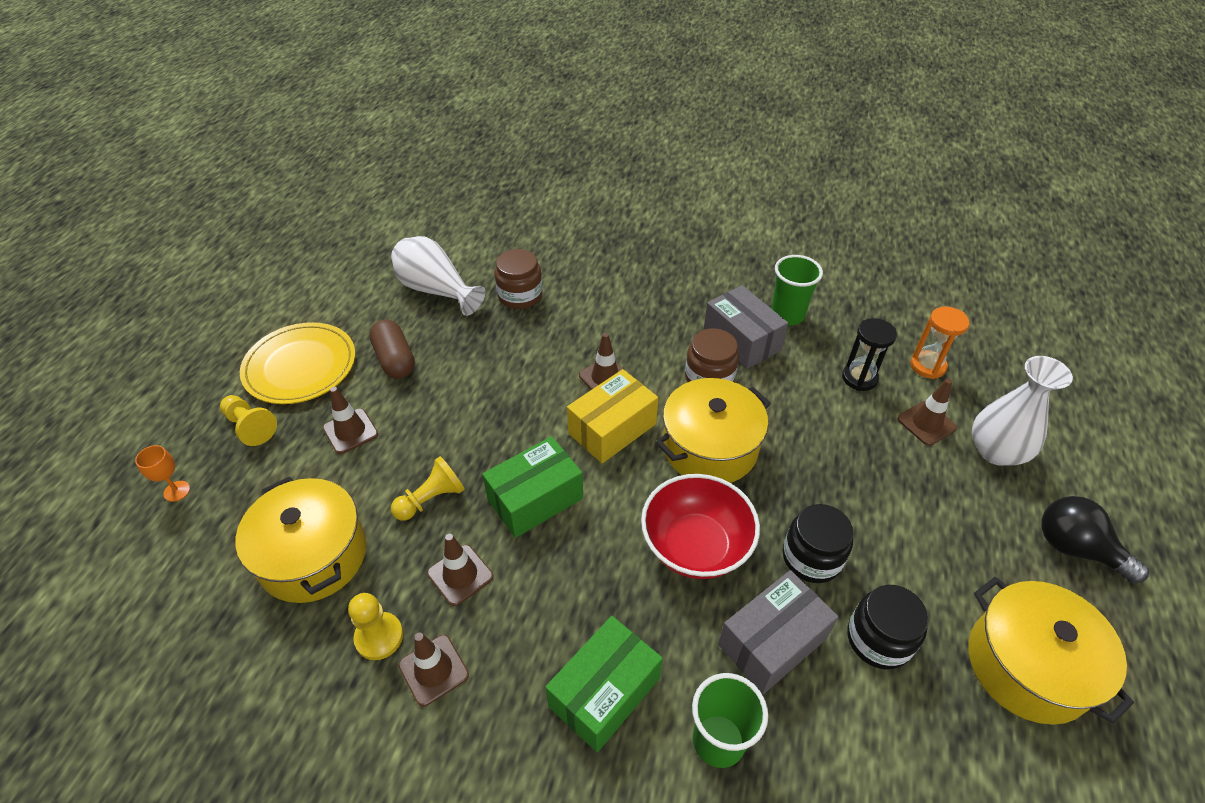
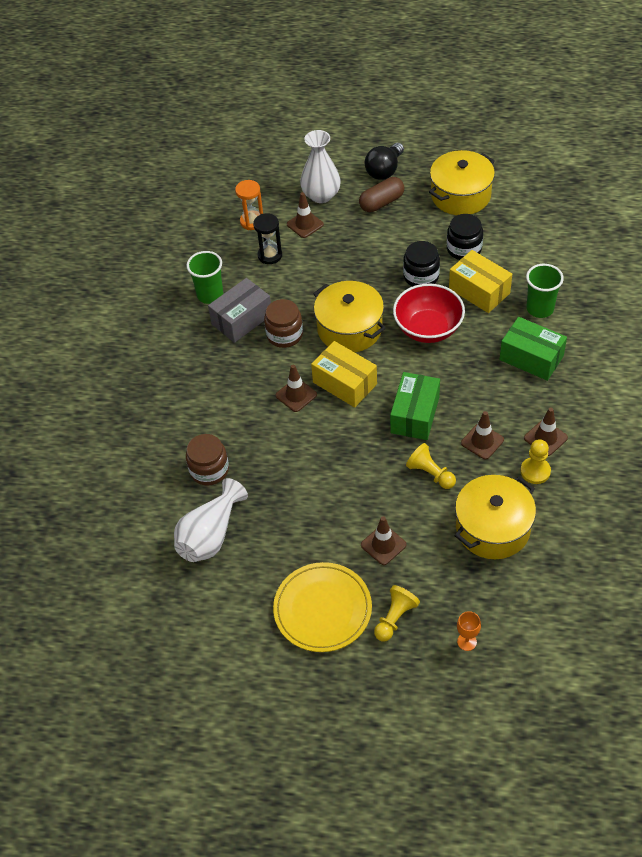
camera: 95 degrees left, 5 degrees up
brown capsule [369,319,415,379] -> brown capsule moved to [359,177,405,212]
green box [482,436,583,538] -> green box turned 60 degrees clockwise [390,372,440,440]
grey box [718,570,838,694] -> yellow box [449,250,512,313]

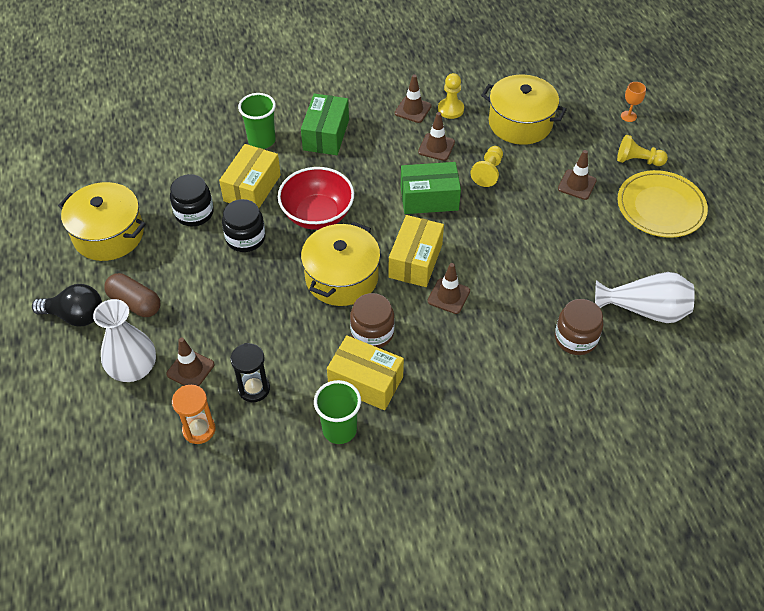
camera: 115 degrees left, 0 degrees up
grey box [208,278,271,343] -> yellow box [327,335,404,410]

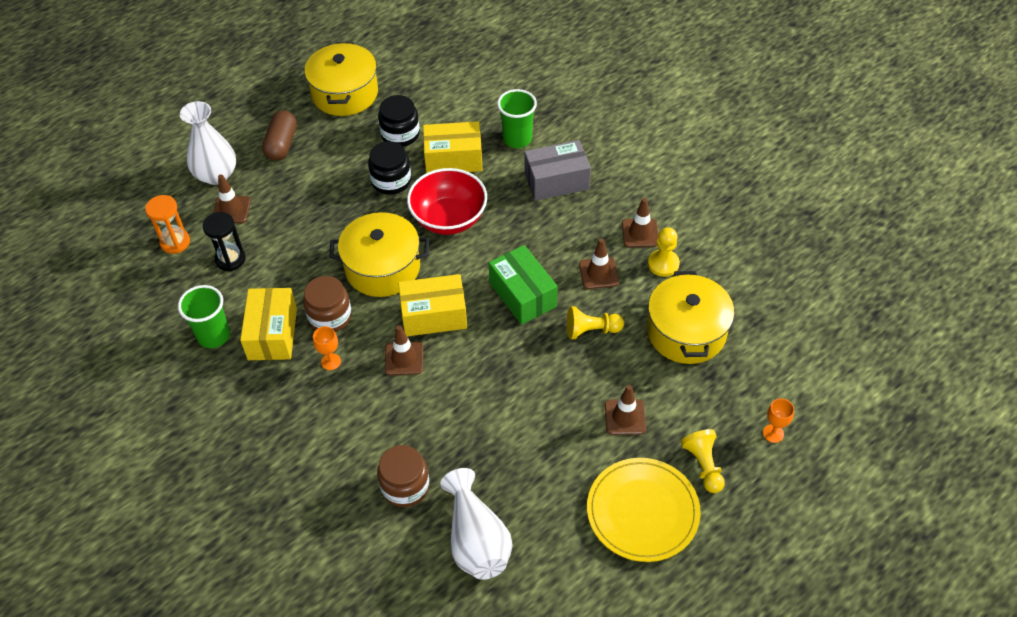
camera: 65 degrees right, 0 degrees up
black light bulb [32,284,102,327] -> none
green box [301,94,349,155] -> grey box [524,140,591,201]
none -> orange goblet [313,326,341,370]

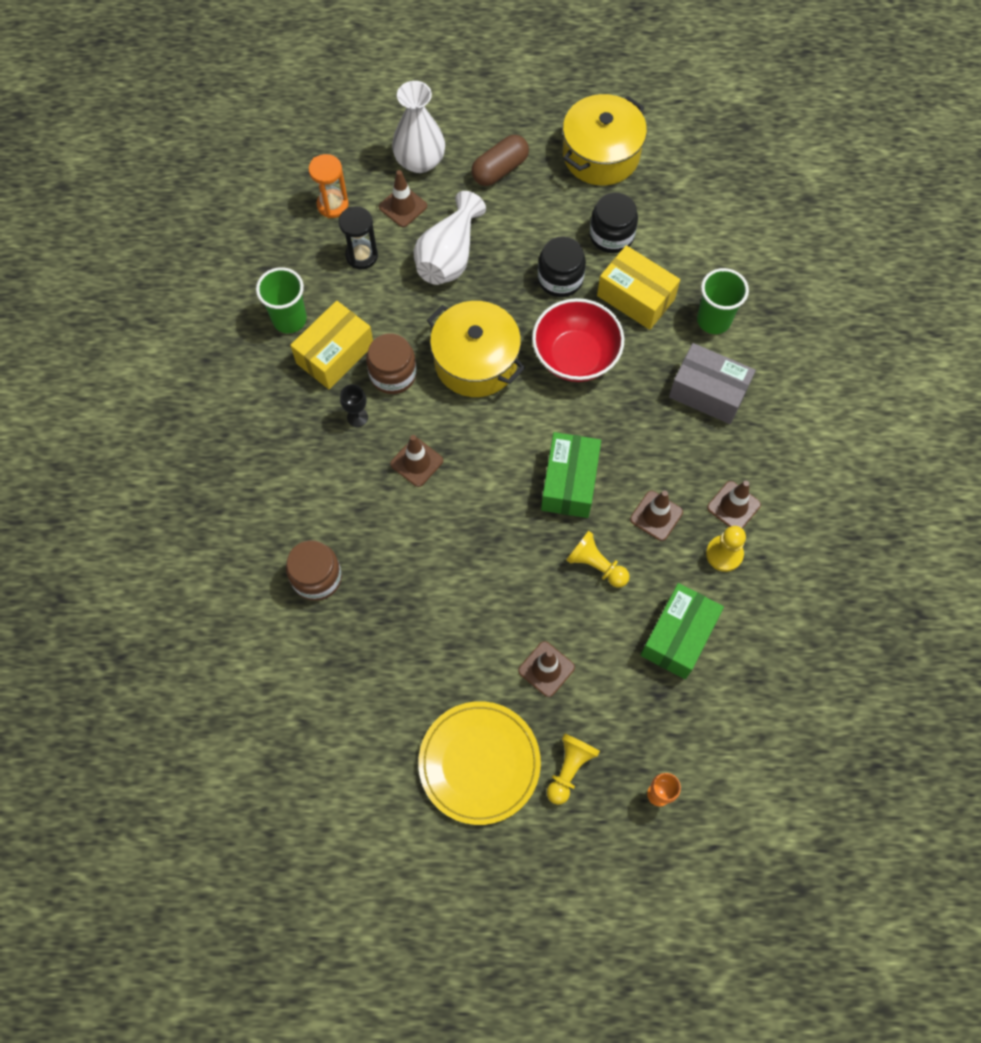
camera: 40 degrees right, 15 degrees up
orange goblet [313,326,341,370] -> black goblet [340,384,368,427]
yellow box [398,274,467,336] -> none
white vase [440,468,513,580] -> white vase moved to [414,191,486,285]
yellow pot [647,271,734,364] -> green box [641,583,724,679]

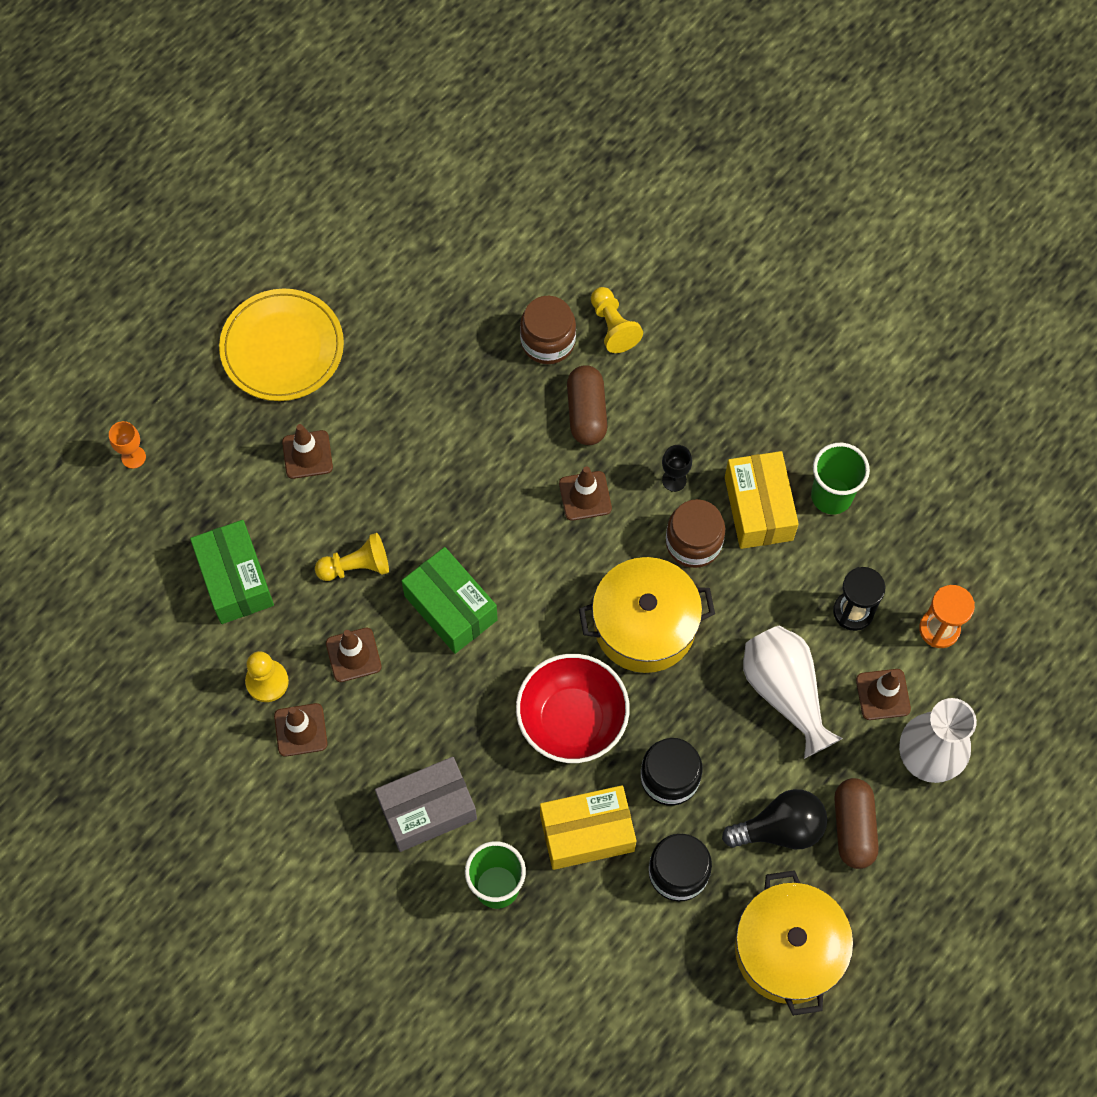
camera: 130 degrees right, 0 degrees up
yellow pawn [547,733,600,805] -> yellow pawn moved to [591,287,643,353]
none -> brown capsule [567,365,607,445]
none -> black light bulb [722,789,827,849]

